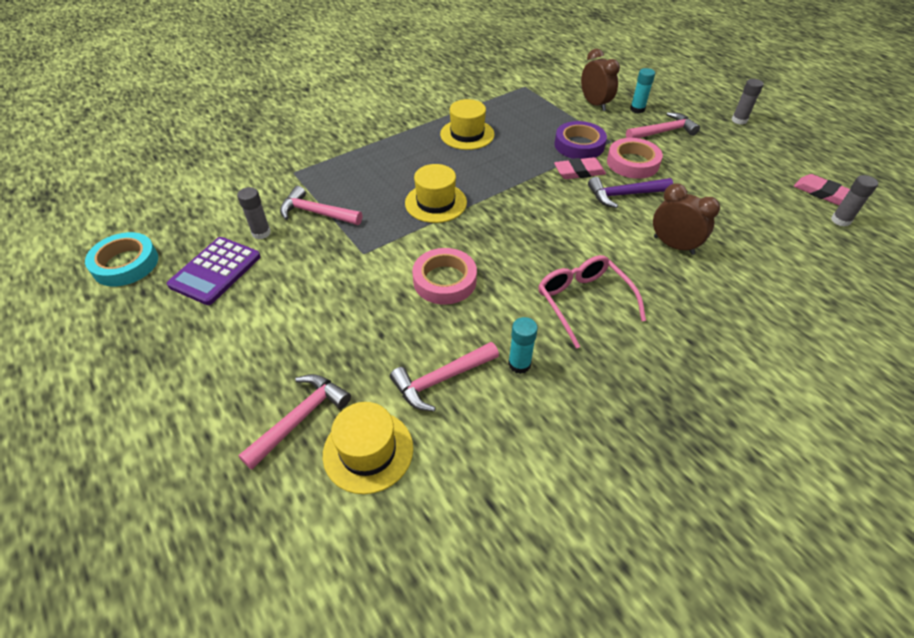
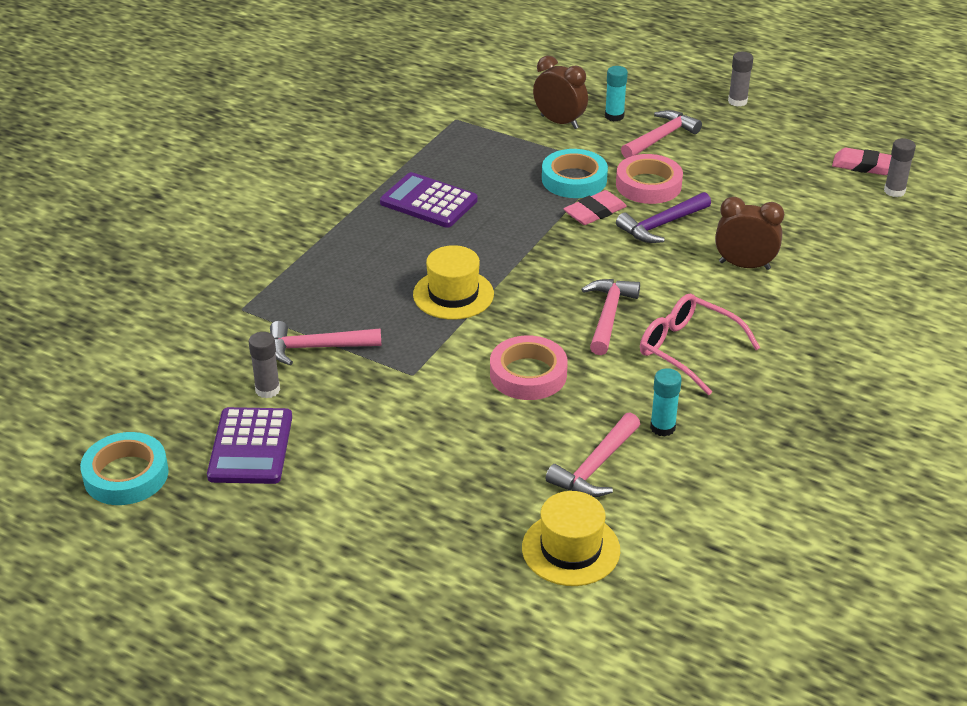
camera: 25 degrees left, 10 degrees down
pink hammer [238,374,351,470] -> pink hammer moved to [581,279,640,355]
yellow hat [440,99,495,150] -> purple calculator [380,172,478,228]
purple tape [554,121,607,159] -> turquoise tape [542,149,608,198]

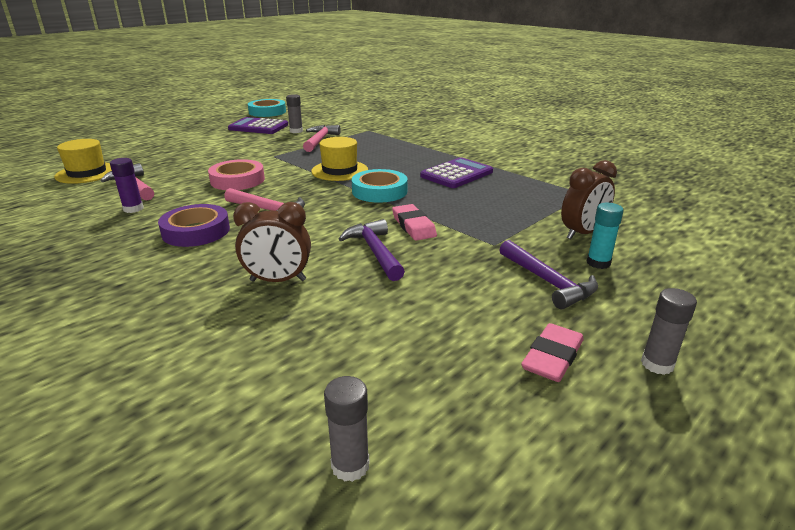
camera: 105 degrees right, 10 degrees down
turquoise tape [542,149,608,198] -> turquoise tape moved to [352,169,408,203]
pink tape [616,154,683,204] -> none
pink hammer [621,110,702,158] -> purple hammer [499,240,598,309]
pink glasses [640,294,760,395] -> purple tape [158,204,230,247]
turquoise glue stick [650,368,682,437] -> purple glue stick [110,158,144,213]
brown clock [715,197,784,270] -> brown clock turned 60 degrees clockwise [233,202,311,282]
pink eraser [832,148,892,175] -> pink eraser moved to [521,323,584,382]

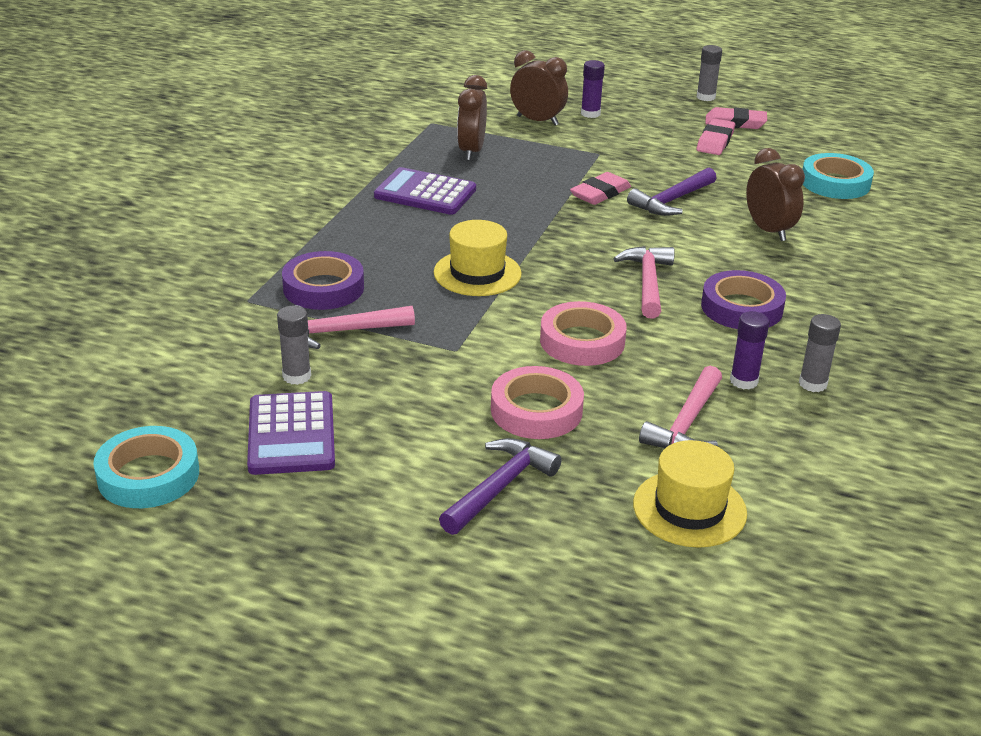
camera: 115 degrees left, 5 degrees up
grey glue stick [324,376,370,482] -> grey glue stick moved to [799,314,841,392]
turquoise tape [352,169,408,203] -> turquoise tape moved to [802,153,874,199]
purple hammer [499,240,598,309] -> purple hammer moved to [439,438,562,535]
turquoise glue stick [587,203,624,269] -> purple glue stick [581,60,605,118]
none -> purple tape [282,251,364,310]
none -> brown clock [457,75,487,161]
none -> pink tape [491,366,584,439]
none -> pink eraser [697,118,735,155]

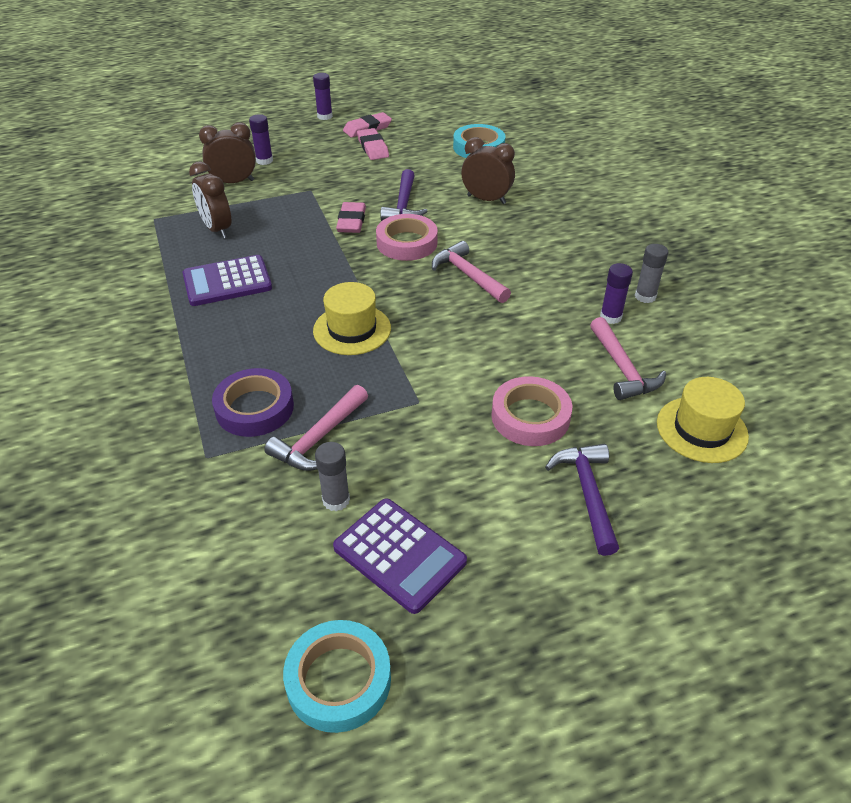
camera: 40 degrees left, 10 degrees up
pink tape [540,301,627,366] -> pink tape moved to [376,214,438,261]
grey glue stick [697,45,722,101] -> purple glue stick [313,73,333,120]
purple tape [701,270,786,329] -> none

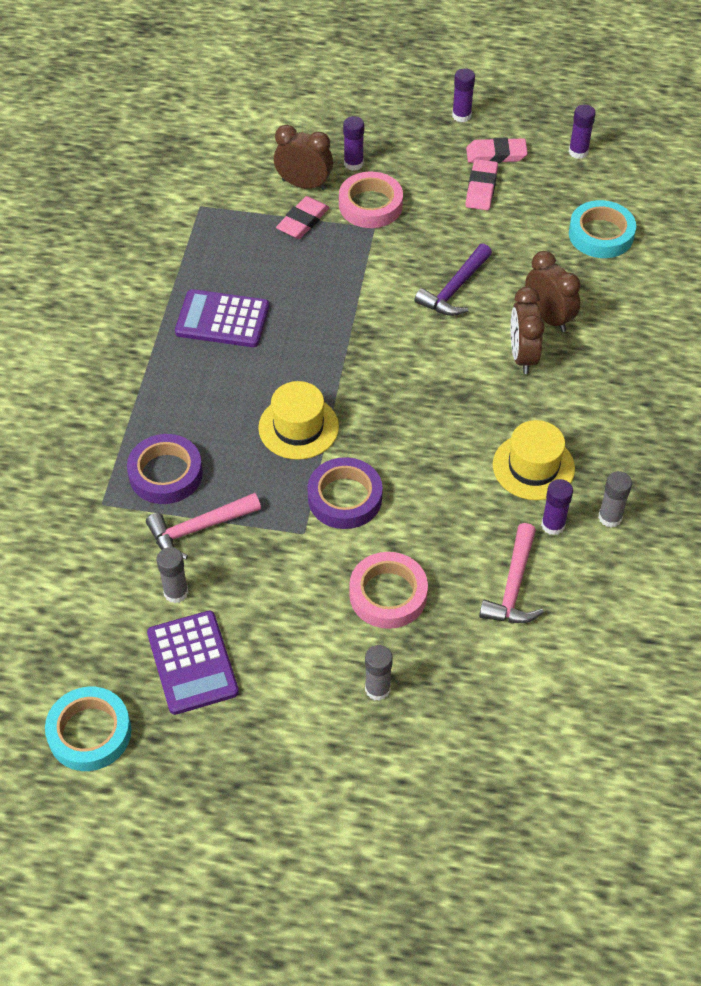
camera: 30 degrees right, 10 degrees up
brown clock [189,161,232,239] -> brown clock moved to [511,287,545,374]
pink eraser [336,202,366,233] -> pink eraser moved to [276,196,330,239]
pink tape [376,214,438,261] -> pink tape moved to [339,172,403,228]
pink hammer [432,241,511,303] -> none
purple hammer [545,444,619,556] -> grey glue stick [365,645,393,701]
yellow hat [657,377,749,463] -> yellow hat moved to [493,420,575,500]
none -> purple tape [307,457,383,529]
none -> purple glue stick [569,104,596,159]

